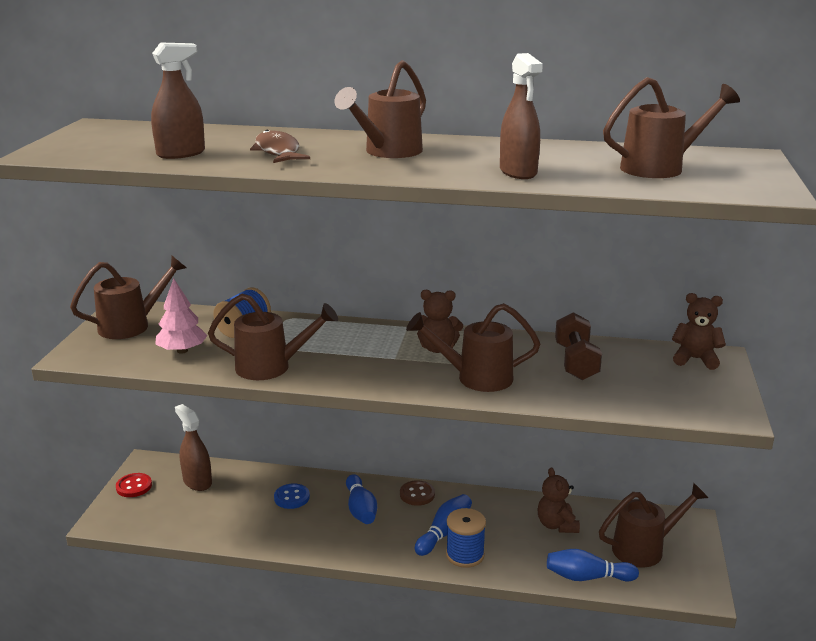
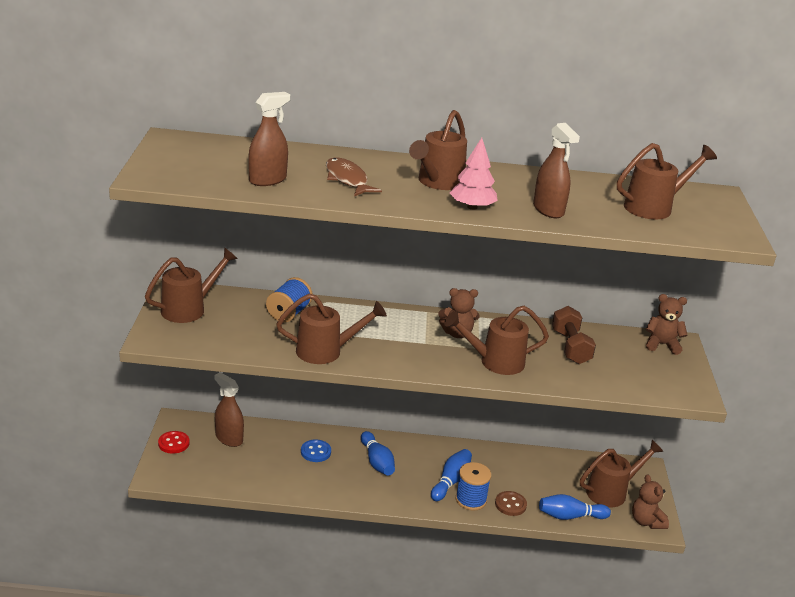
camera: 10 degrees left, 5 degrees up
pink tree [155,278,208,354] -> pink tree moved to [450,138,498,210]
brown button [400,480,435,506] -> brown button moved to [495,491,527,516]
brown teddy bear [537,467,580,533] -> brown teddy bear moved to [632,474,669,529]

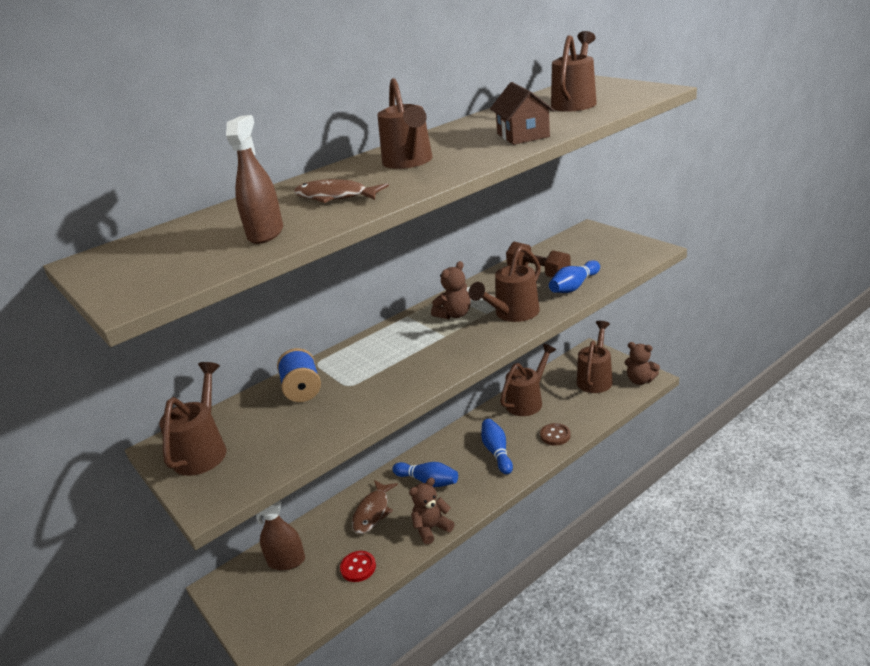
camera: 35 degrees left, 0 degrees up
red button [158,431,189,454] -> red button moved to [340,551,376,582]
brown watering can [276,293,387,364] -> brown watering can moved to [500,344,556,416]
blue button [301,439,331,462] -> brown fish [352,480,398,534]
pink tree [450,138,498,210] -> none
blue spool [456,462,491,510] -> none
brown spray bottle [533,123,580,218] -> brown house [490,82,555,145]
blue bowling pin [539,494,611,520] -> blue bowling pin moved to [549,260,600,293]
brown teddy bear [646,294,687,355] -> brown teddy bear moved to [409,478,455,545]

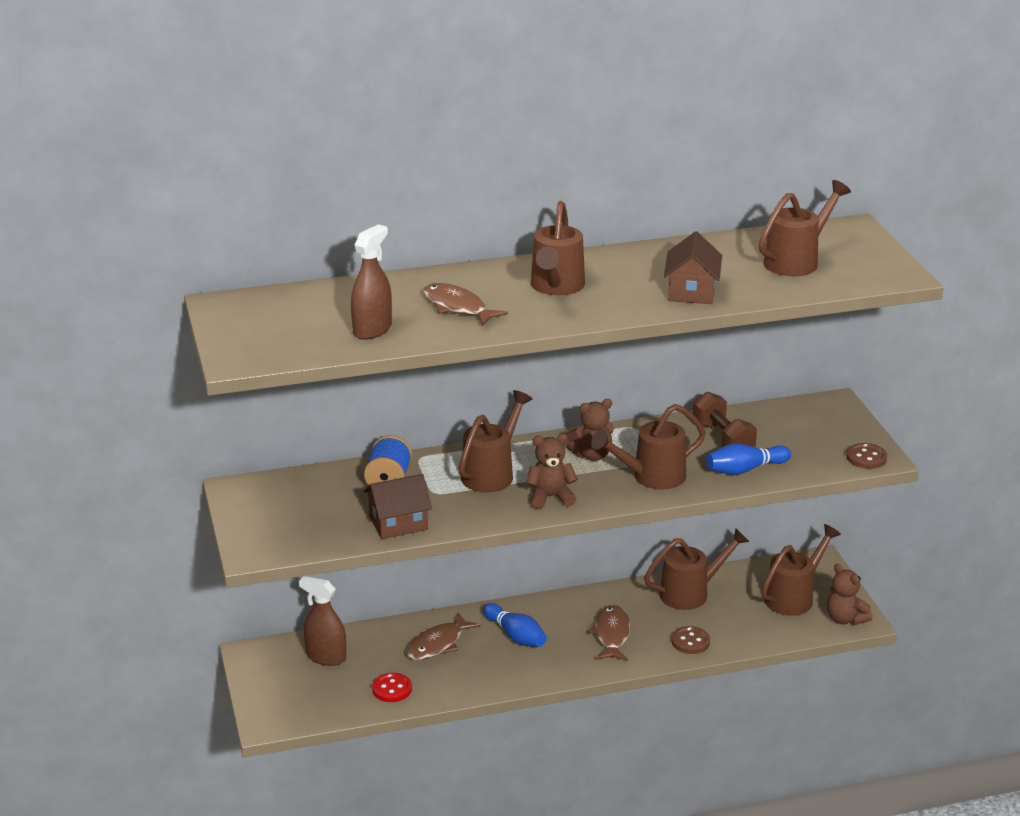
camera: 20 degrees right, 0 degrees up
brown watering can [159,362,226,476] -> brown watering can moved to [459,390,532,492]
brown teddy bear [409,478,455,545] -> brown teddy bear moved to [526,434,578,509]
blue bowling pin [481,419,513,474] -> brown fish [587,605,631,661]
none -> brown house [364,474,432,539]
none -> brown button [846,443,887,469]

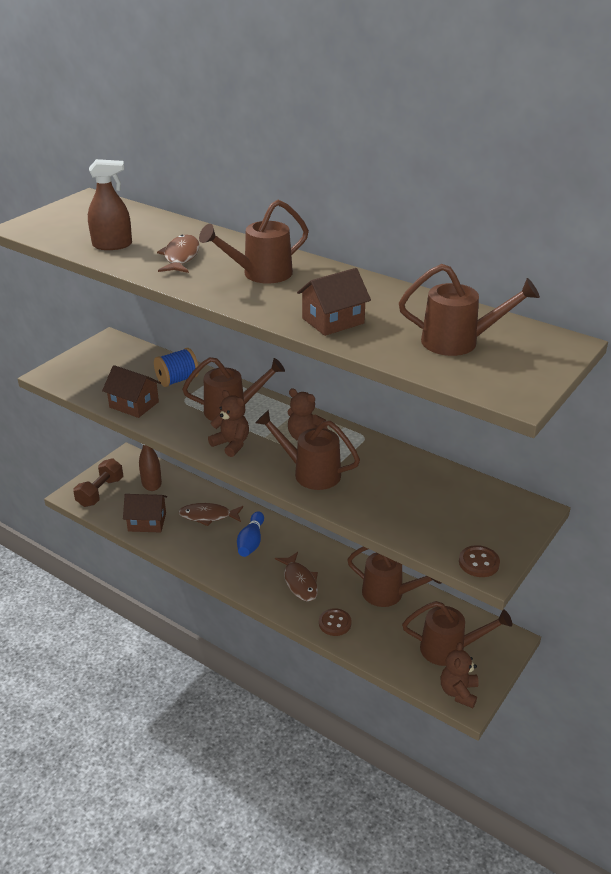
camera: 50 degrees right, 5 degrees up
red button [372,673,412,702] -> brown house [123,494,167,532]
brown fish [587,605,631,661] -> brown fish turned 105 degrees clockwise [275,552,318,601]
brown dumbbell [693,392,757,447] -> brown dumbbell moved to [73,458,123,507]
blue bowling pin [706,443,791,475] -> none

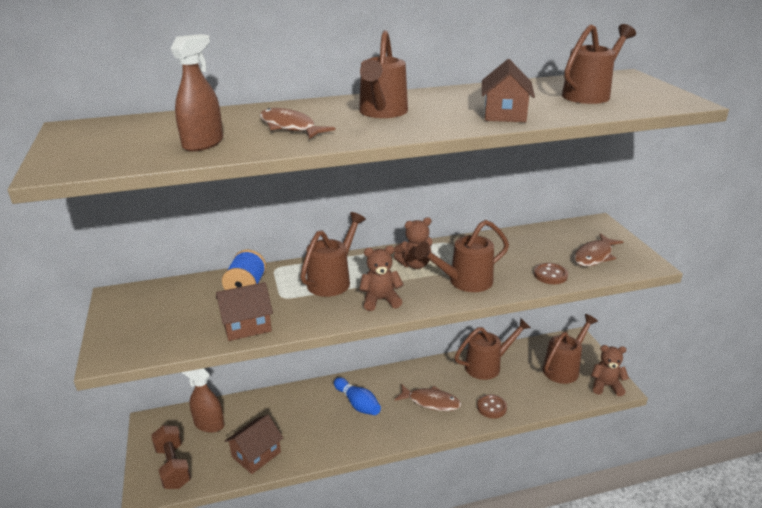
camera: 50 degrees left, 5 degrees down
brown fish [178,503,243,526] -> brown fish moved to [574,233,623,267]
brown teddy bear [441,642,479,708] -> brown teddy bear turned 135 degrees clockwise [591,345,629,396]
brown button [459,545,500,577] -> brown button moved to [534,263,568,284]

